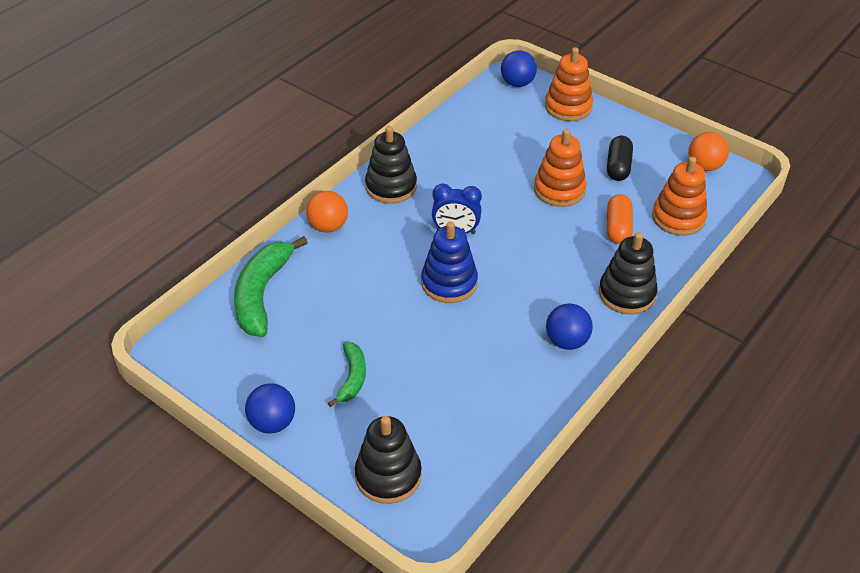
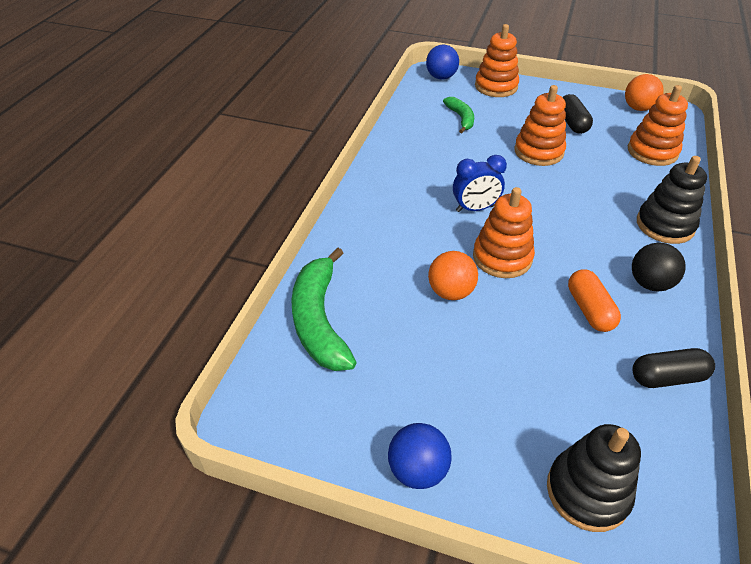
camera: 20 degrees left, 0 degrees up
orange ball [306,191,348,233] -> orange ball moved to [428,251,478,300]
green banana [328,342,366,407] -> green banana moved to [443,97,474,133]
black stacking toy [365,126,417,204] -> none
blue stacking toy [421,221,478,303] -> orange stacking toy [473,187,535,278]
blue ball [546,303,593,350] -> black ball [632,243,686,291]
orange capsule [607,194,633,244] -> orange capsule moved to [568,269,621,332]
none -> black capsule [632,348,715,388]

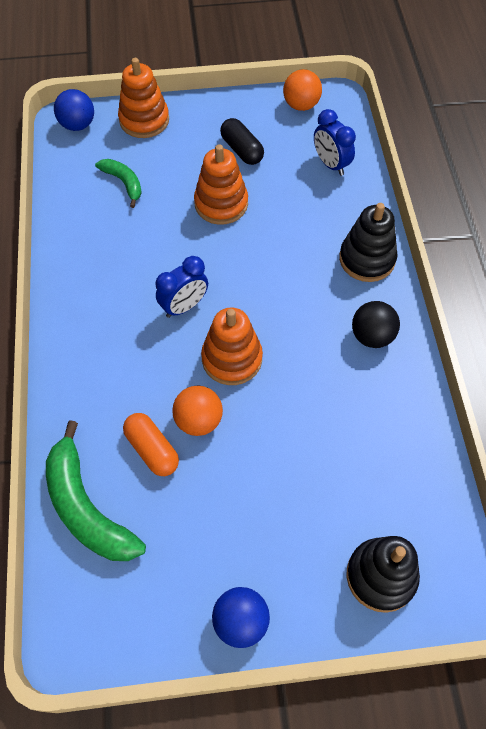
camera: 25 degrees left, 15 degrees up
orange capsule [568,269,621,332] -> orange capsule moved to [123,413,179,476]
orange stacking toy [628,85,688,166] -> blue clock [314,109,356,176]
black capsule [632,348,715,388] -> none

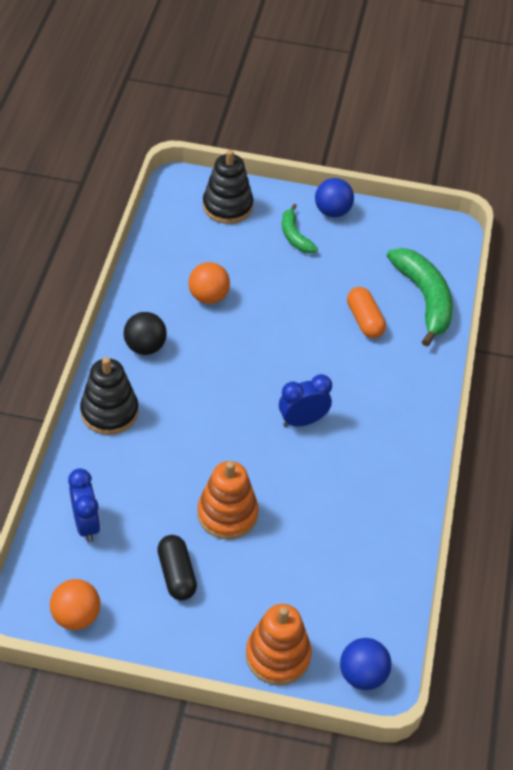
camera: 165 degrees left, 10 degrees down
green banana [95,159,142,208] -> green banana moved to [282,204,318,253]
orange ball [172,385,223,436] -> orange ball moved to [188,262,230,304]
orange stacking toy [201,307,263,385] -> none

